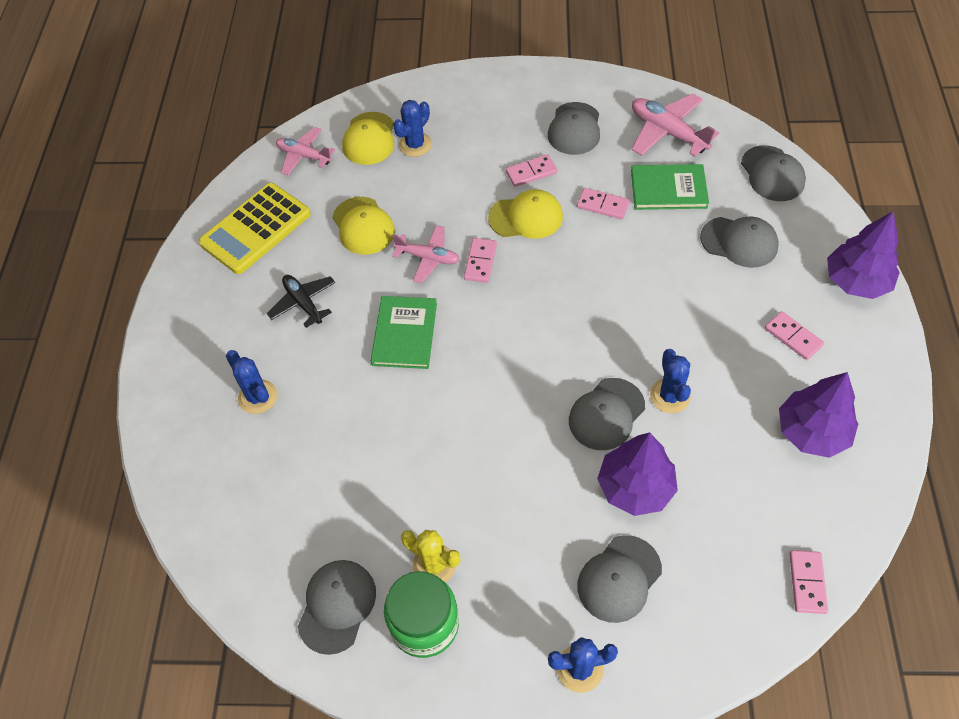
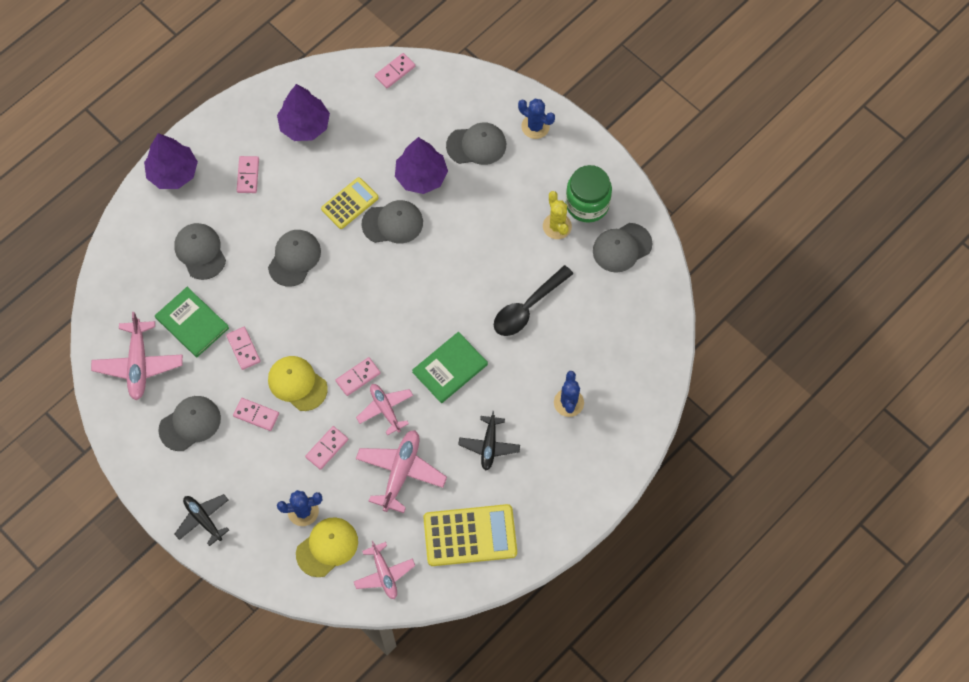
camera: 140 degrees left, 10 degrees up
yellow cap [333,197,395,255] -> pink plane [356,430,447,513]
blue cactus [650,349,691,413] -> yellow calculator [321,177,379,229]
grey cap [741,145,806,201] -> grey cap moved to [268,230,321,287]
none -> black plane [175,494,229,546]
none -> pink domino [305,426,348,470]
none -> black spoon [494,265,573,336]

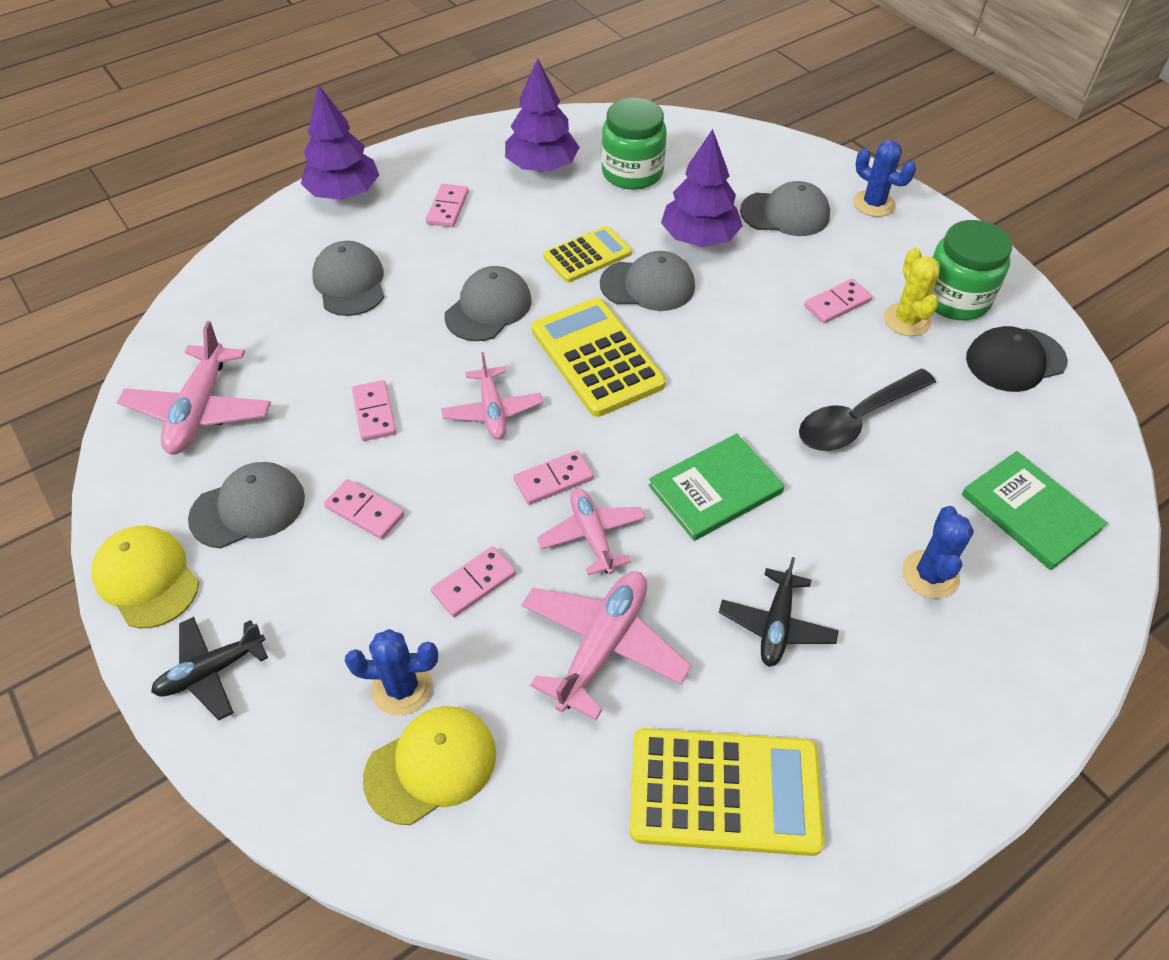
camera: 10 degrees right, 15 degrees down
green book [155,287,229,357] -> green book moved to [962,451,1107,570]
black plane [175,494,229,546] -> black plane turned 90 degrees counterclockwise [151,617,268,721]
yellow cap [268,356,328,411] -> yellow cap moved to [92,526,199,629]
pink plane [354,541,415,599] -> pink plane moved to [441,352,543,439]
pink domino [375,53,415,88] -> pink domino moved to [804,279,872,324]
grey cap [593,223,652,273] -> black cap [966,326,1068,392]
none -> yellow calculator [531,298,666,417]
none -> green jar [601,98,667,190]

